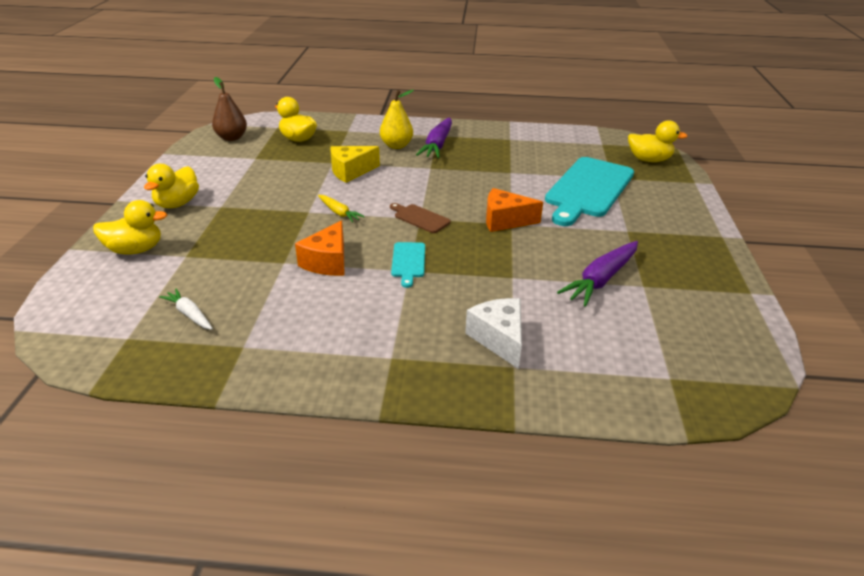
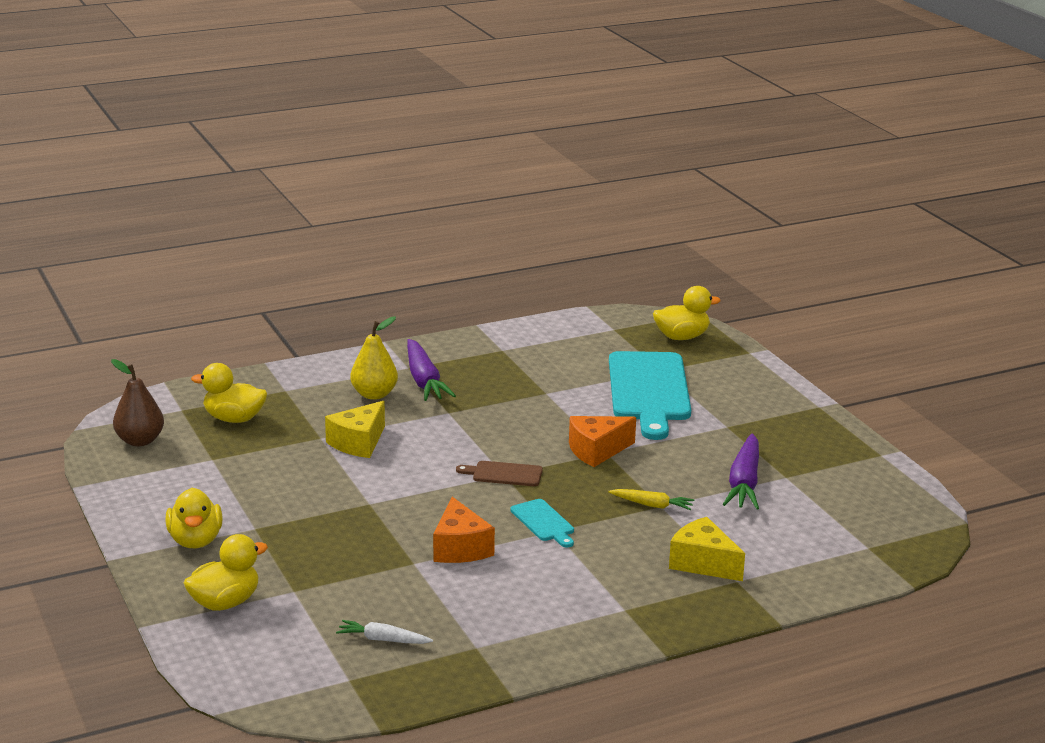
camera: 30 degrees left, 10 degrees down
yellow carrot [318,195,365,223] -> yellow carrot moved to [608,489,694,510]
white cheese [465,298,522,369] -> yellow cheese [669,517,745,581]

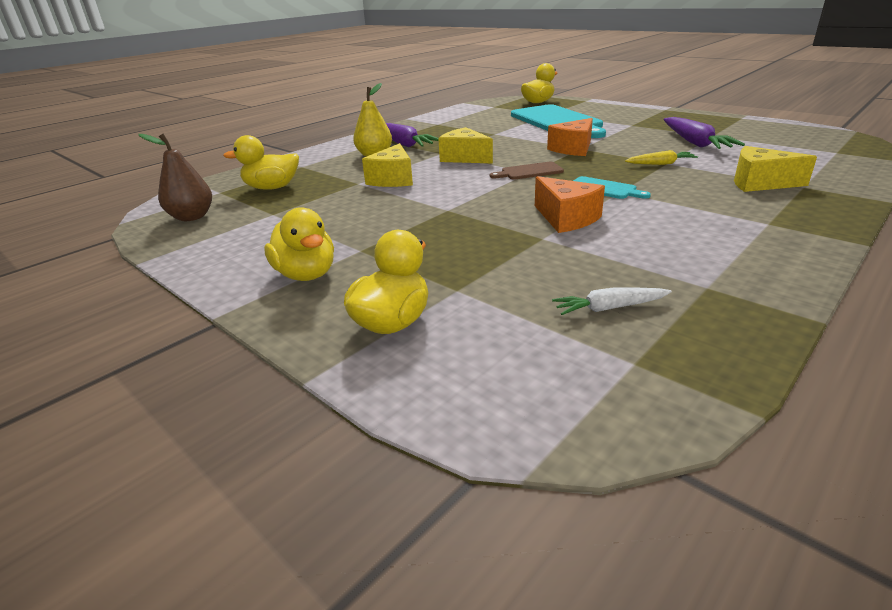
camera: 20 degrees left, 5 degrees up
none -> yellow cheese [438,127,493,163]

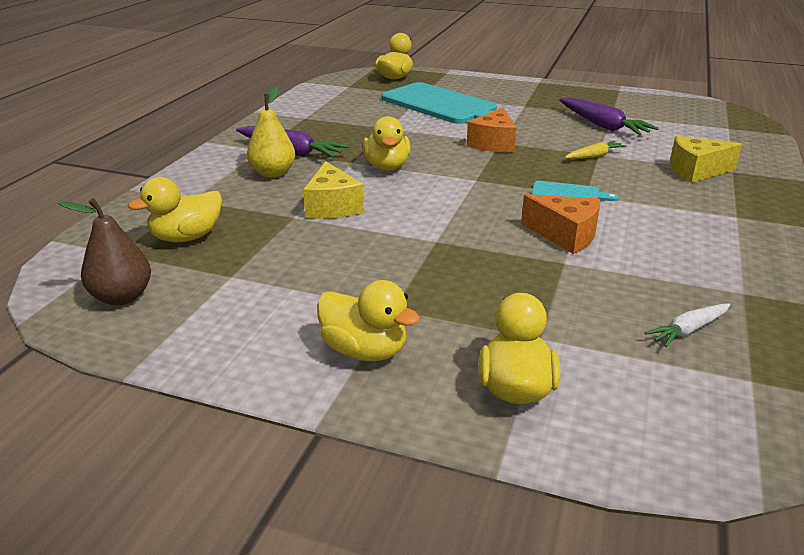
camera: 25 degrees left, 0 degrees up
yellow cheese [438,127,493,163] -> yellow duck [363,116,411,171]
brown cutting board [490,162,564,180] -> none

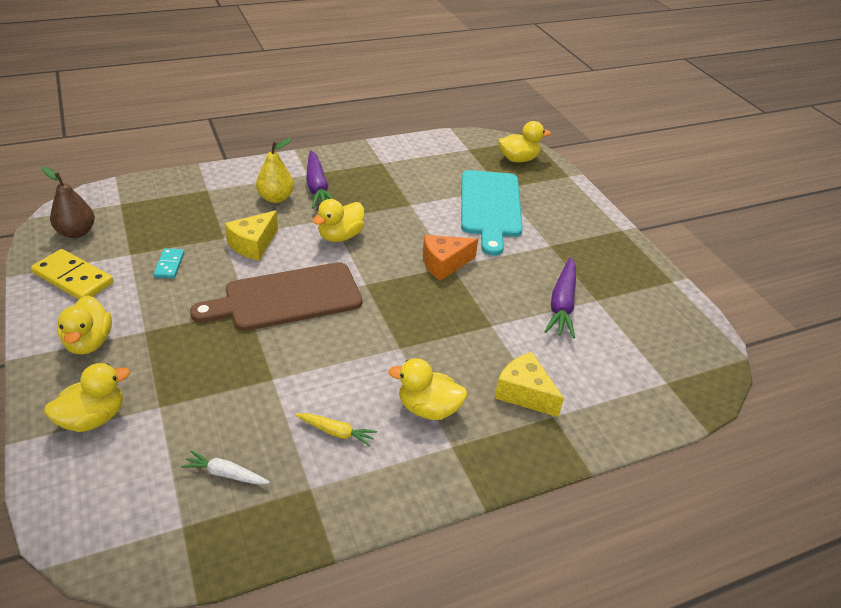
camera: 45 degrees right, 10 degrees up
yellow duck [128,177,222,242] -> yellow duck moved to [388,358,468,420]
orange cheese [521,194,600,254] -> none
turquoise cutting board [531,181,619,201] -> none
yellow carrot [565,141,627,159] -> yellow carrot moved to [295,413,377,447]
none -> yellow domino [31,249,113,299]
none -> turquoise domino [153,248,184,278]
none -> brown cutting board [190,262,362,331]

